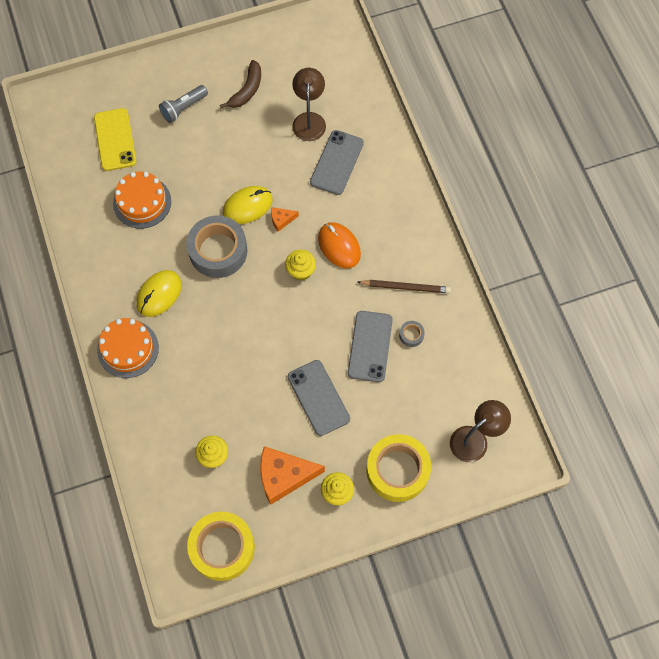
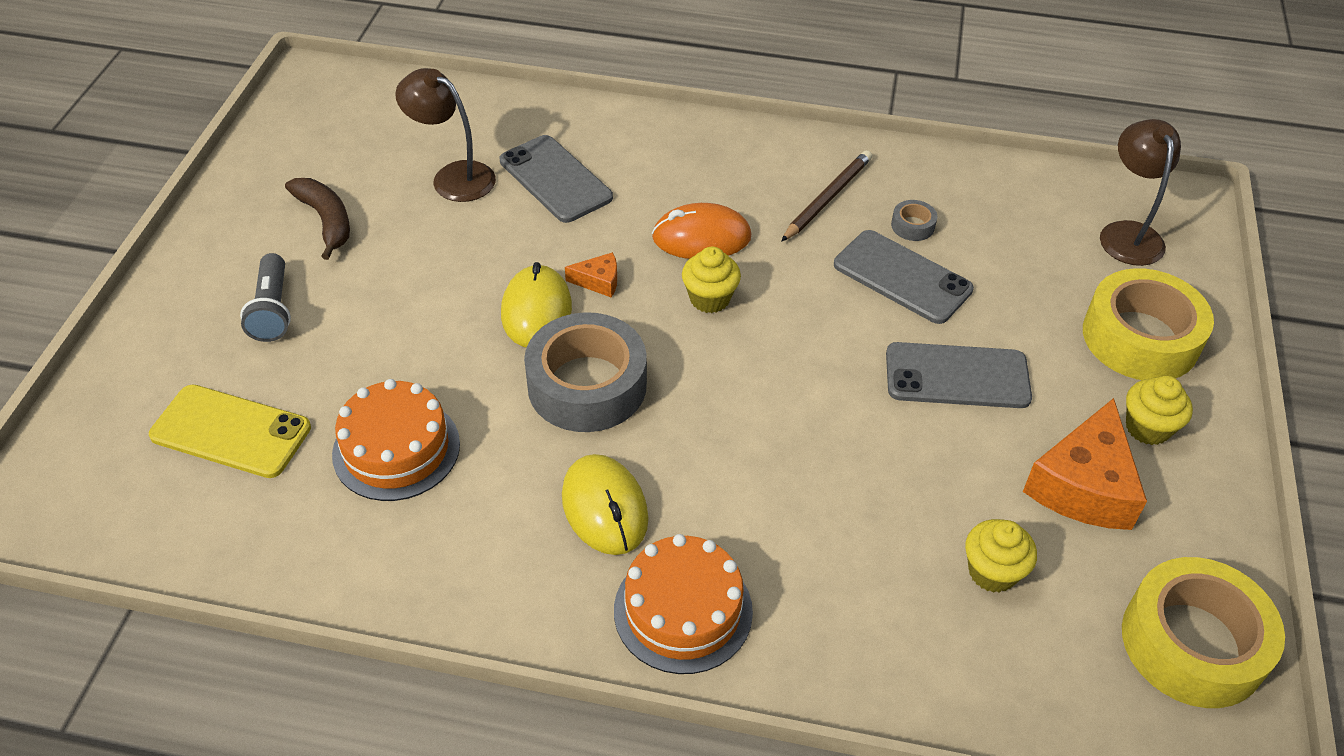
camera: 60 degrees left, 20 degrees down
orange cheese [271,207,299,232] -> orange cheese turned 105 degrees counterclockwise [565,252,617,298]

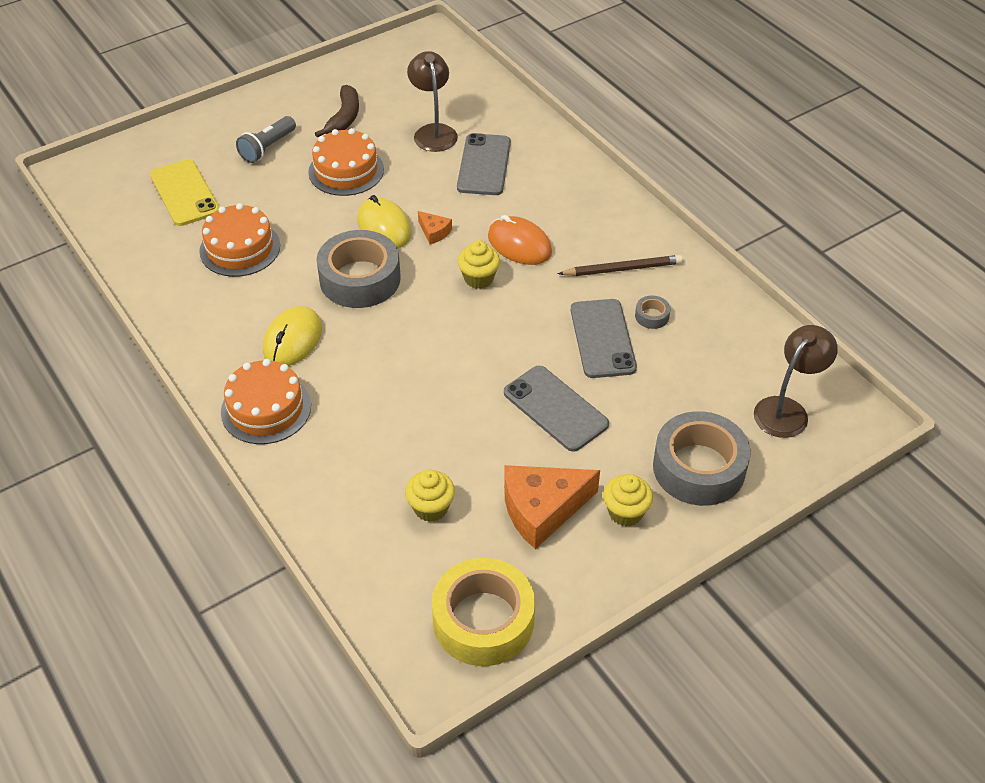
camera: 45 degrees right, 0 degrees up
yellow mouse [501,262,572,348] -> yellow mouse turned 75 degrees counterclockwise [357,195,411,248]
yellow tape [1083,268,1214,380] -> grey tape [653,411,751,506]
none -> orange cake [308,128,384,196]

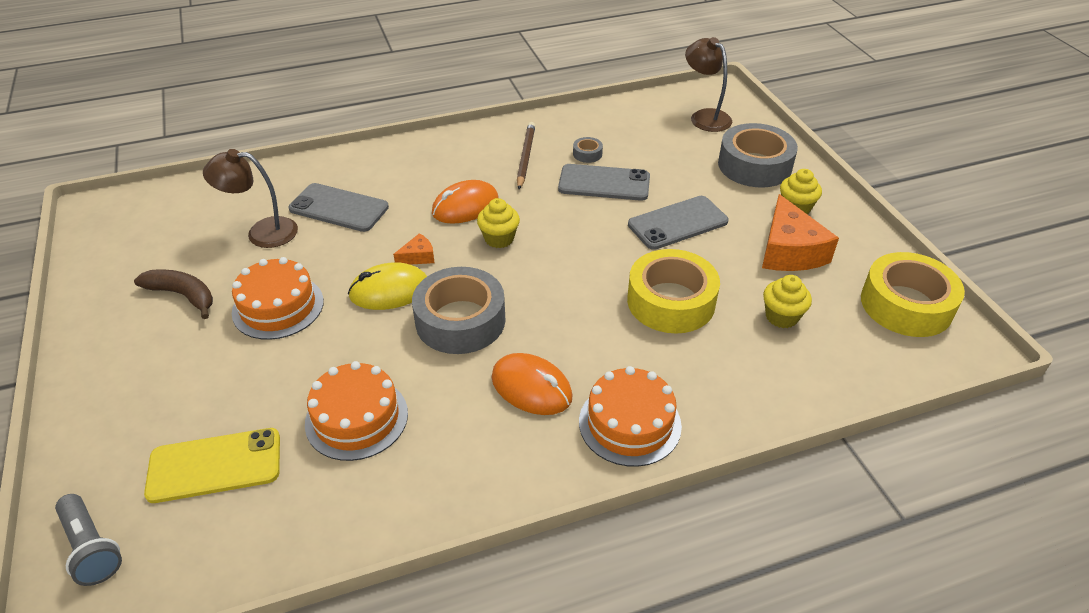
camera: 75 degrees left, 5 degrees down
grey flashlight [236,116,296,163] -> grey flashlight moved to [55,494,122,586]
yellow mouse [263,306,322,366] -> orange mouse [492,353,573,415]
none -> yellow tape [627,249,720,333]

